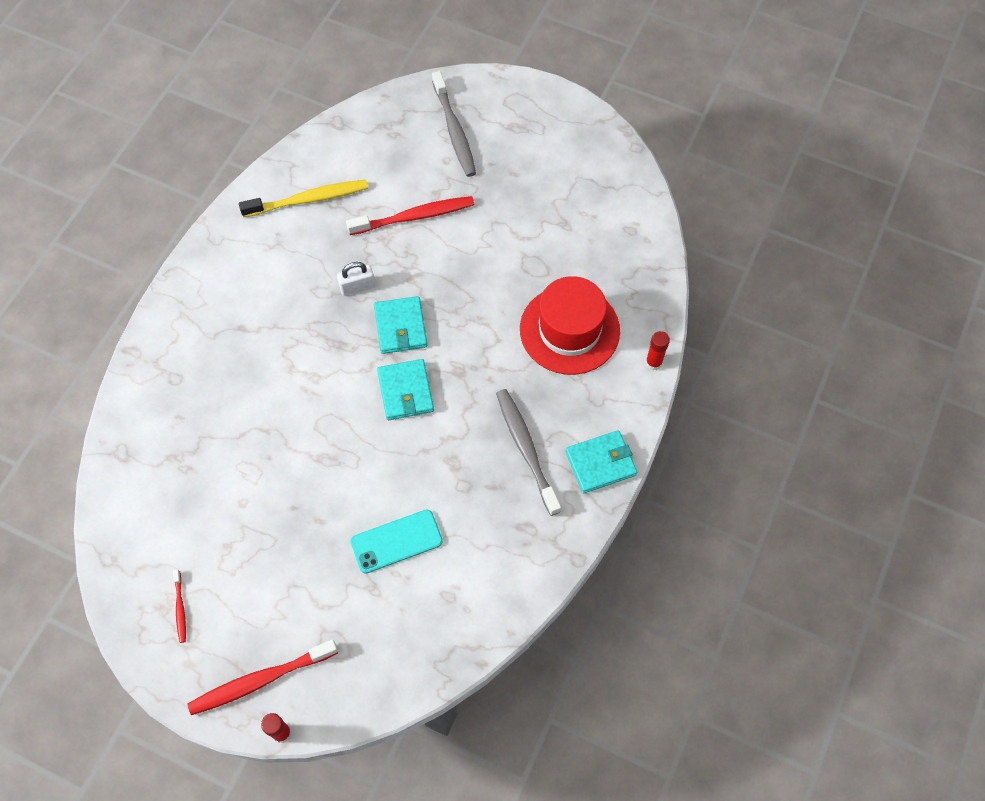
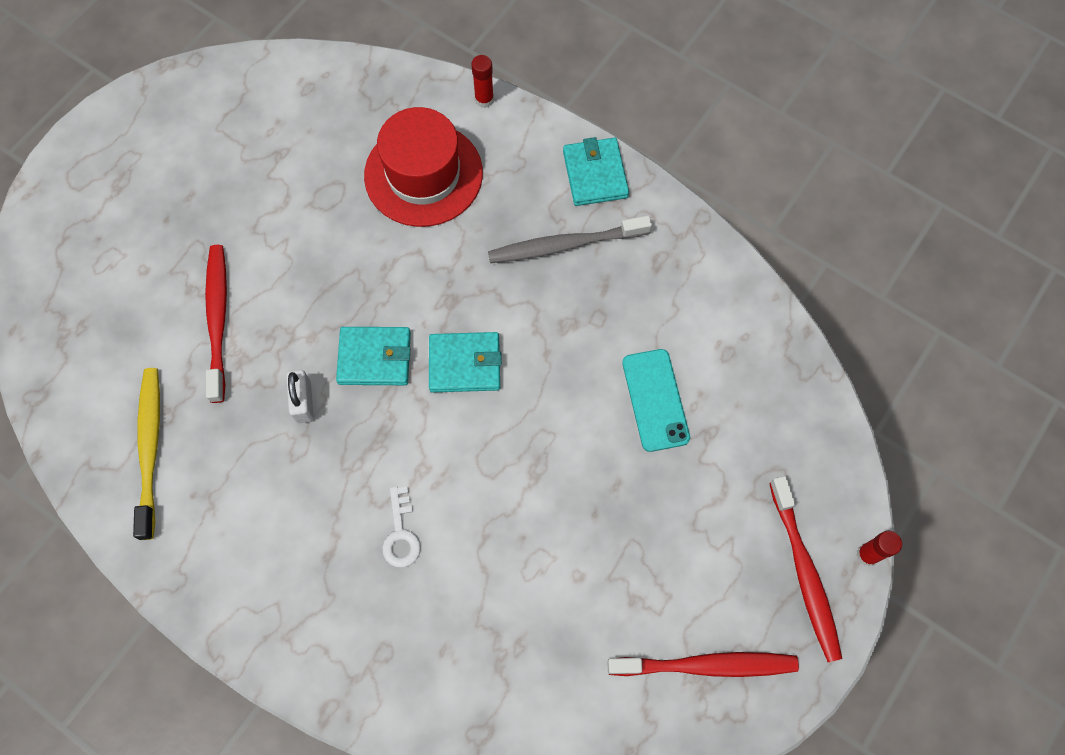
camera: 80 degrees left, 5 degrees up
red toothbrush [173,569,186,643] -> red toothbrush [607,652,799,677], size x2.05
grey toothbrush [432,71,476,177] -> none
none -> white key [382,486,421,568]

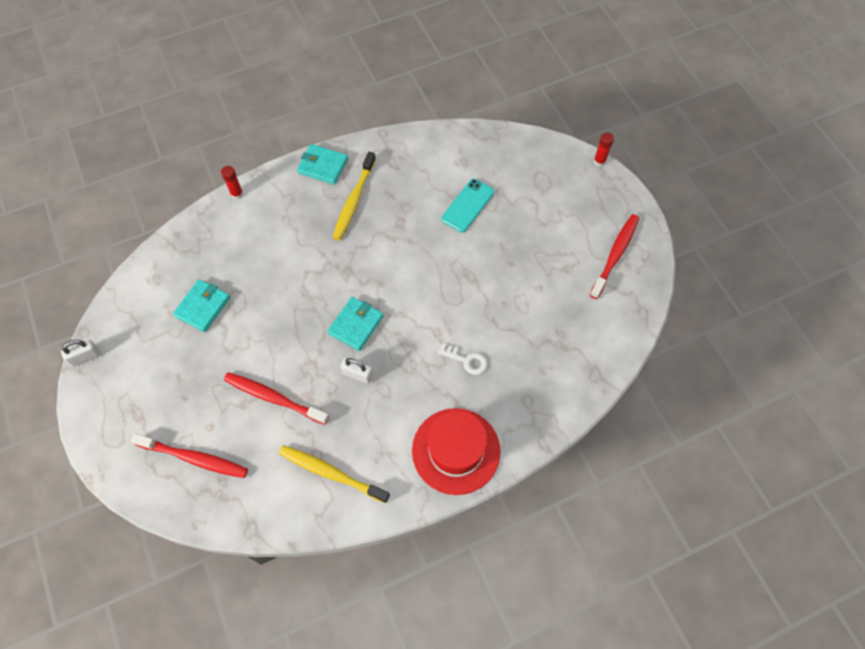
camera: 60 degrees left, 5 degrees down
red hat [364,107,483,227] -> red hat moved to [412,408,500,495]
turquoise wallet [429,332,502,393] -> turquoise wallet moved to [173,279,230,332]
grey toothbrush [488,215,652,263] -> yellow toothbrush [333,152,376,240]
turquoise phone [622,349,690,452] -> turquoise phone turned 75 degrees counterclockwise [441,179,494,233]
red toothbrush [769,476,842,662] -> red toothbrush moved to [131,434,248,478]
none -> white padlock [61,339,100,367]

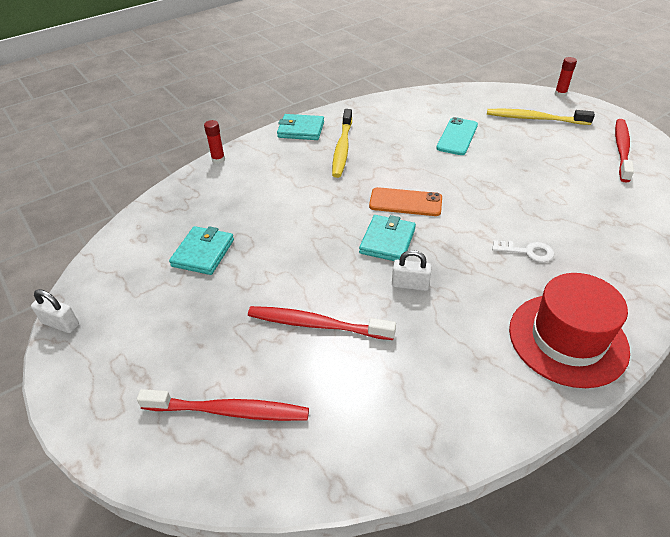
camera: 10 degrees left, 20 degrees down
white padlock [61,339,100,367] -> white padlock turned 60 degrees clockwise [31,289,79,333]
yellow toothbrush [279,445,390,504] -> yellow toothbrush moved to [487,109,595,125]
none -> orange phone [369,187,442,216]

